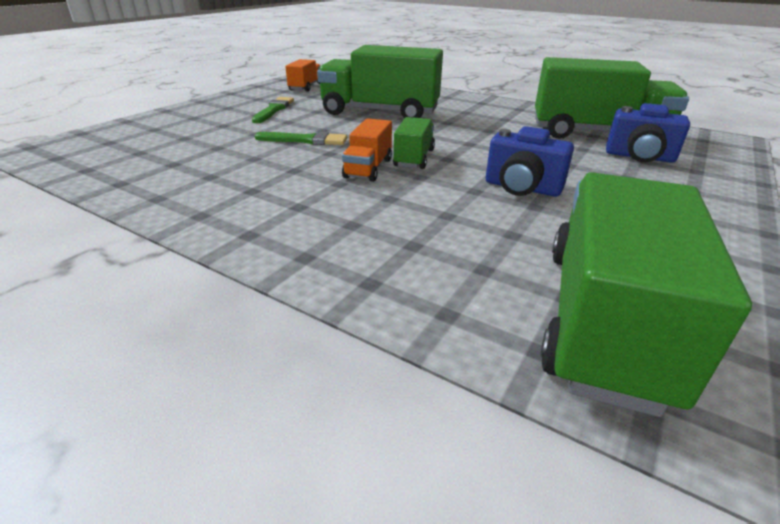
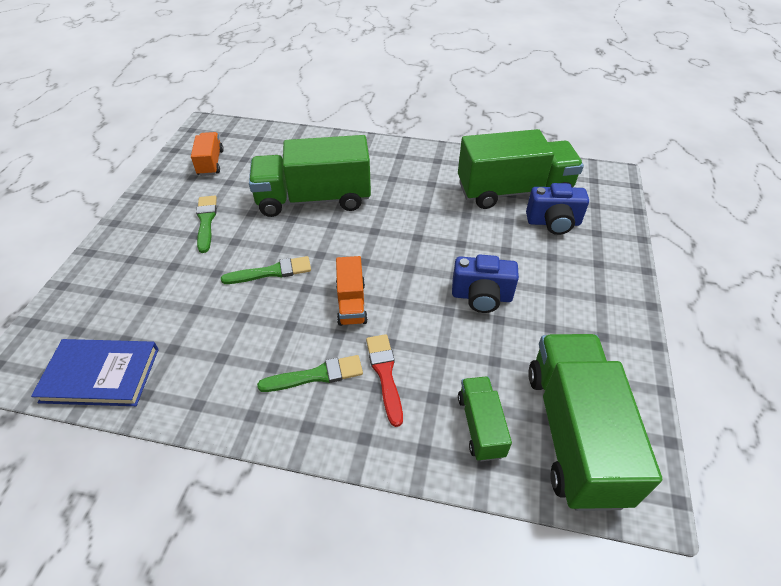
camera: 20 degrees left, 15 degrees up
green truck [393,117,435,169] -> green truck moved to [458,376,512,461]
none -> blue book [31,339,159,406]
none -> green brush [257,355,363,392]
none -> red brush [366,334,403,427]

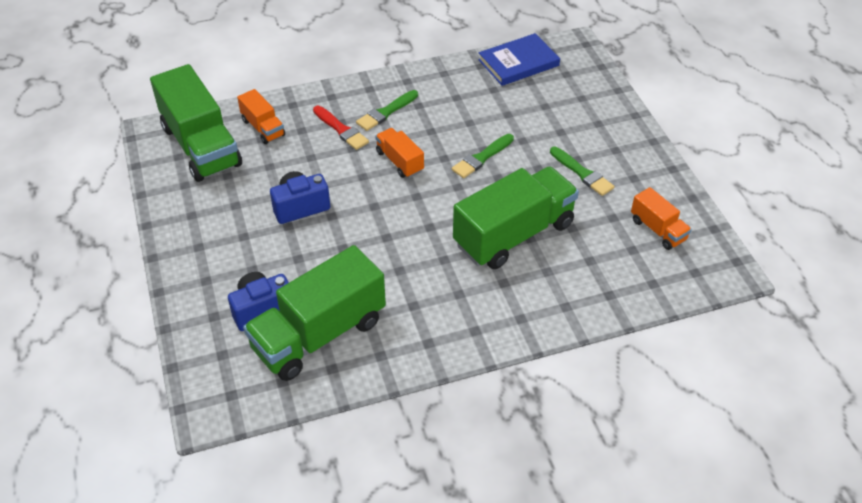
camera: 150 degrees right, 0 degrees up
green truck [458,376,512,461] -> orange truck [237,89,285,144]

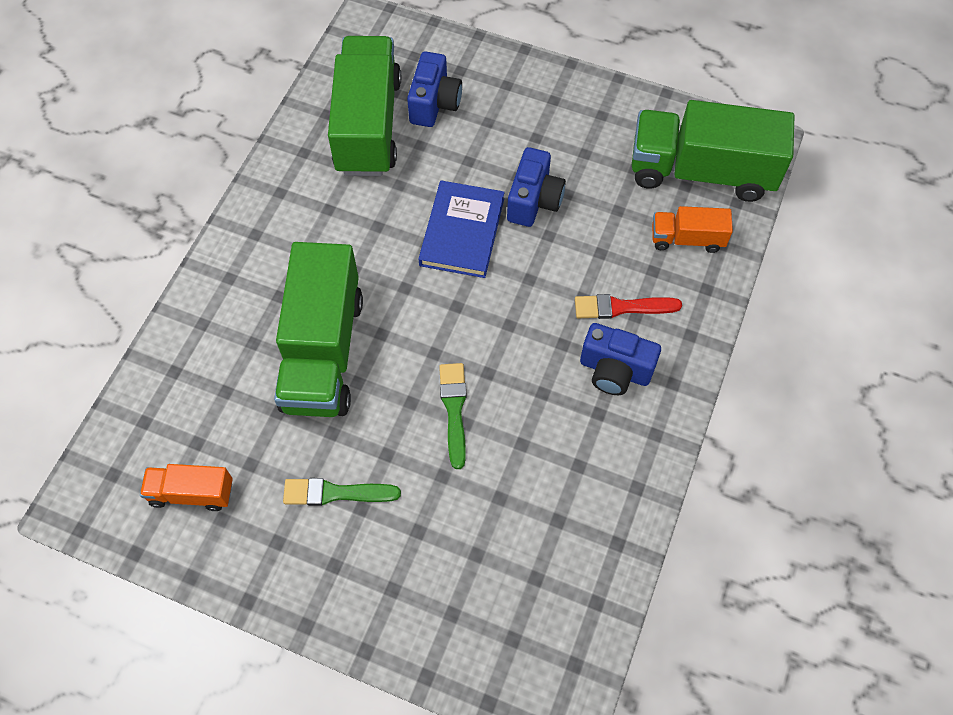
camera: 130 degrees right, 15 degrees up
green brush [356,90,418,131] -> blue camera [580,323,661,395]
orange truck [375,128,424,178] -> none
blue book [478,33,560,86] -> blue book moved to [418,180,505,278]

